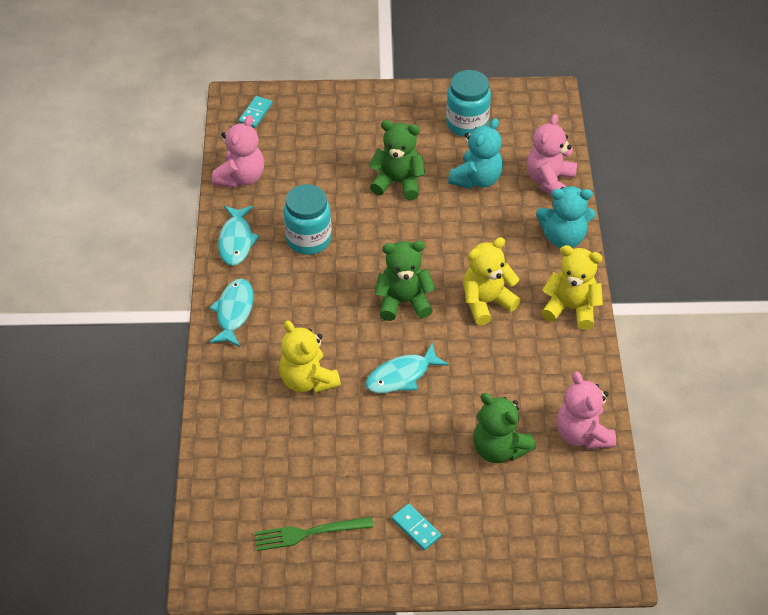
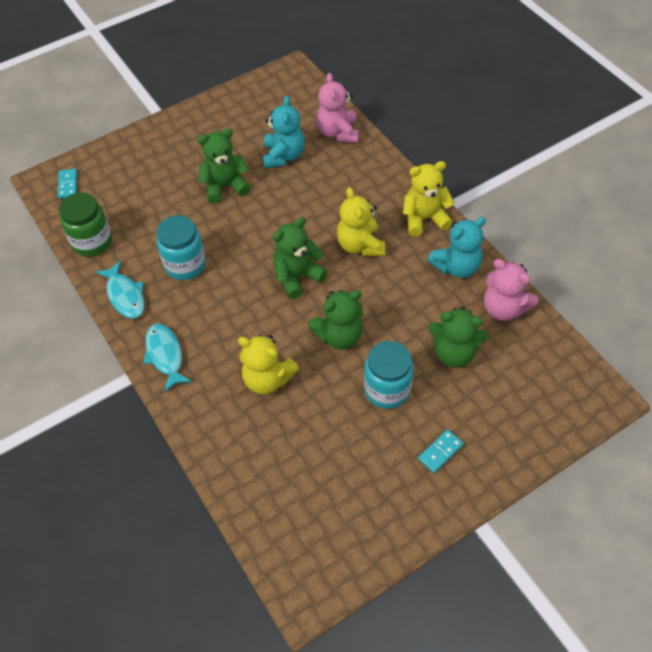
camera: 30 degrees left, 5 degrees up
pink teddy bear [212,115,264,188] -> green jar [59,193,112,257]
green fork [254,517,374,551] -> none
turquoise fish [365,343,449,393] -> green teddy bear [308,290,363,350]
turquoise domino [392,504,441,551] -> turquoise domino turned 60 degrees counterclockwise [418,429,464,473]
turquoise jar [446,70,491,137] -> turquoise jar moved to [364,341,414,409]
yellow teddy bear [463,237,521,325] -> yellow teddy bear turned 45 degrees counterclockwise [337,187,385,257]
turquoise teddy bear [536,186,595,248] -> turquoise teddy bear moved to [427,217,486,278]

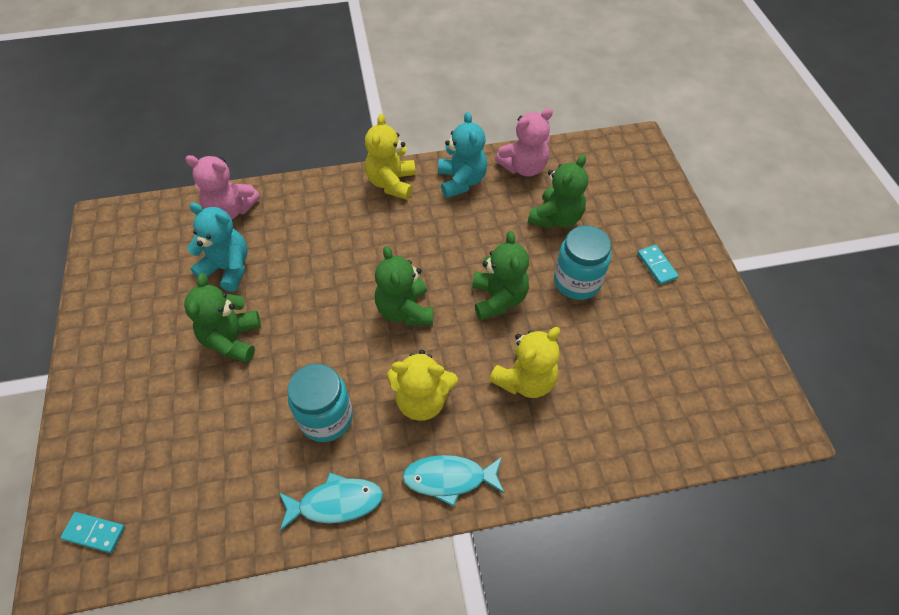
camera: 70 degrees left, 0 degrees up
green jar [59,193,112,257] -> none
yellow teddy bear [337,187,385,257] -> yellow teddy bear moved to [387,350,458,421]

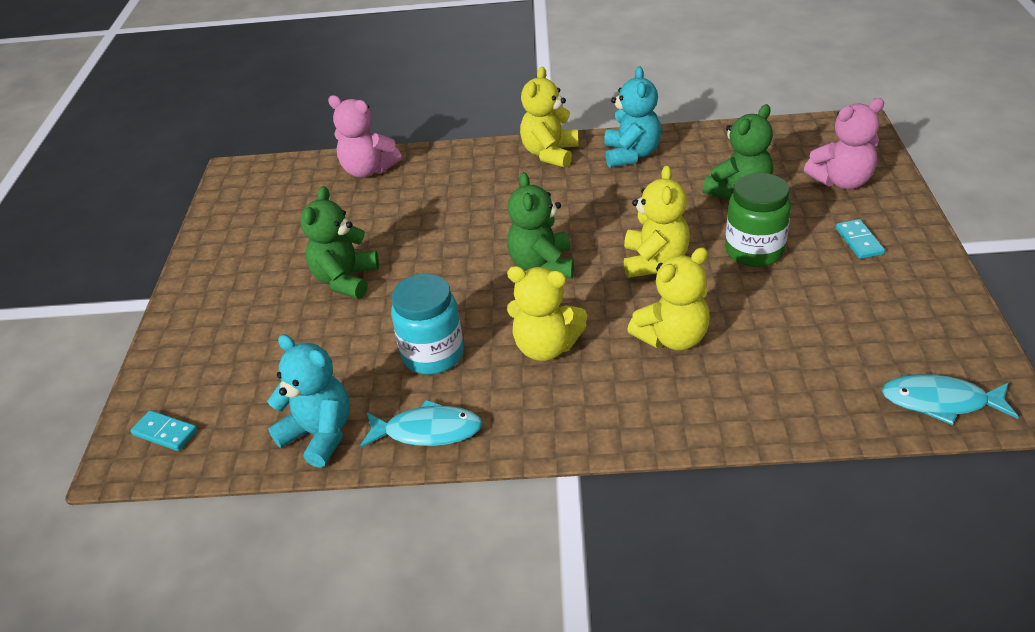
camera: 15 degrees right, 15 degrees down
turquoise teddy bear [187,203,248,292] -> turquoise teddy bear moved to [267,334,350,468]
turquoise fish [402,455,505,507] -> turquoise fish moved to [882,374,1018,425]
green teddy bear [472,231,529,320] -> yellow teddy bear [624,165,690,278]
pink teddy bear [495,108,553,177] -> pink teddy bear moved to [804,98,884,189]
turquoise jar [554,225,611,300] -> green jar [725,173,791,267]

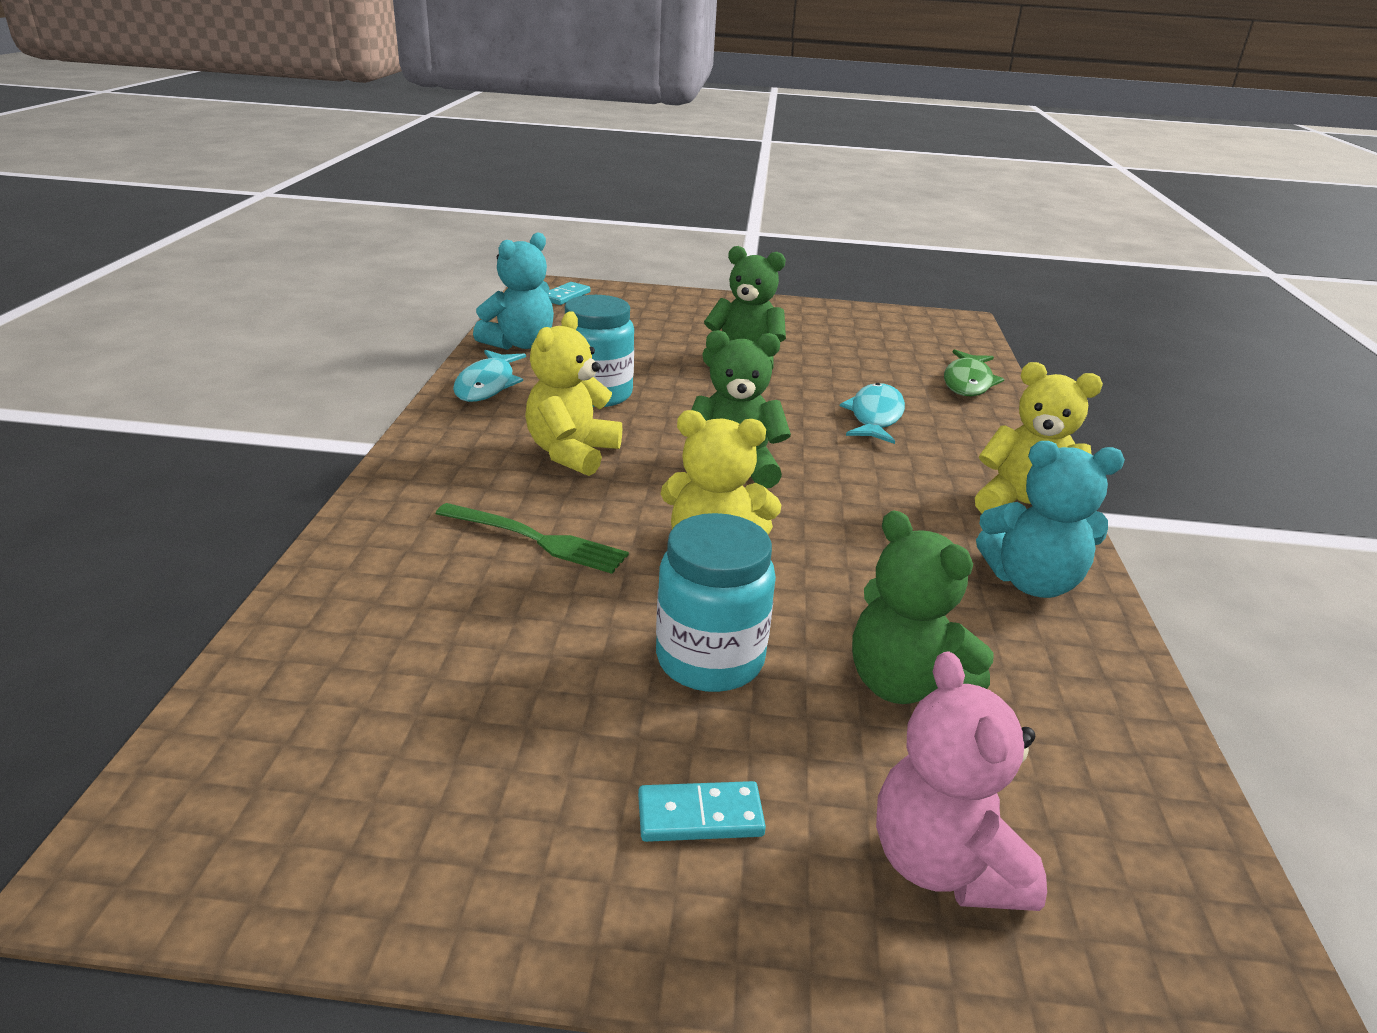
camera: 90 degrees right, 10 degrees down
pink teddy bear [328,95,402,178] -> green fish [944,349,1004,396]
yellow teddy bear [627,247,710,351] -> green fork [435,503,629,574]
green jar [725,173,791,267] -> turquoise jar [656,513,776,692]
turquoise fish [882,374,1018,425] -> turquoise fish moved to [840,383,905,444]

